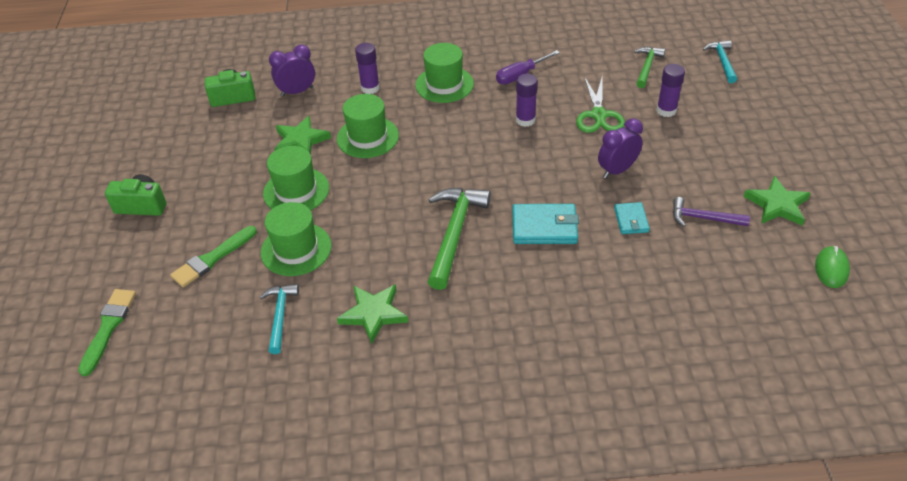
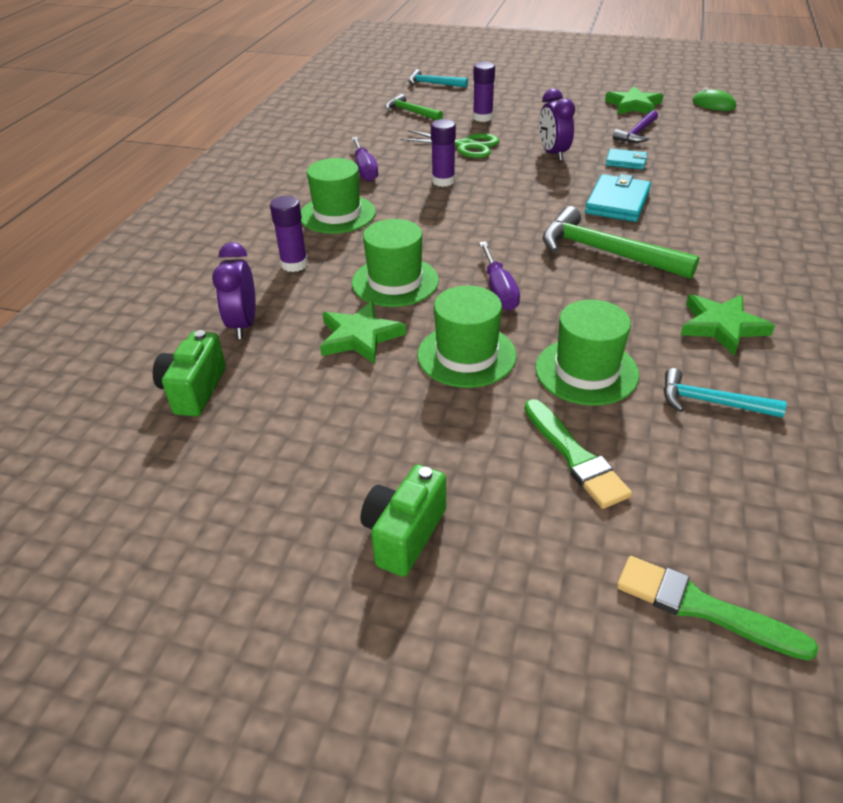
camera: 70 degrees left, 5 degrees down
none -> purple screwdriver [479,241,520,311]

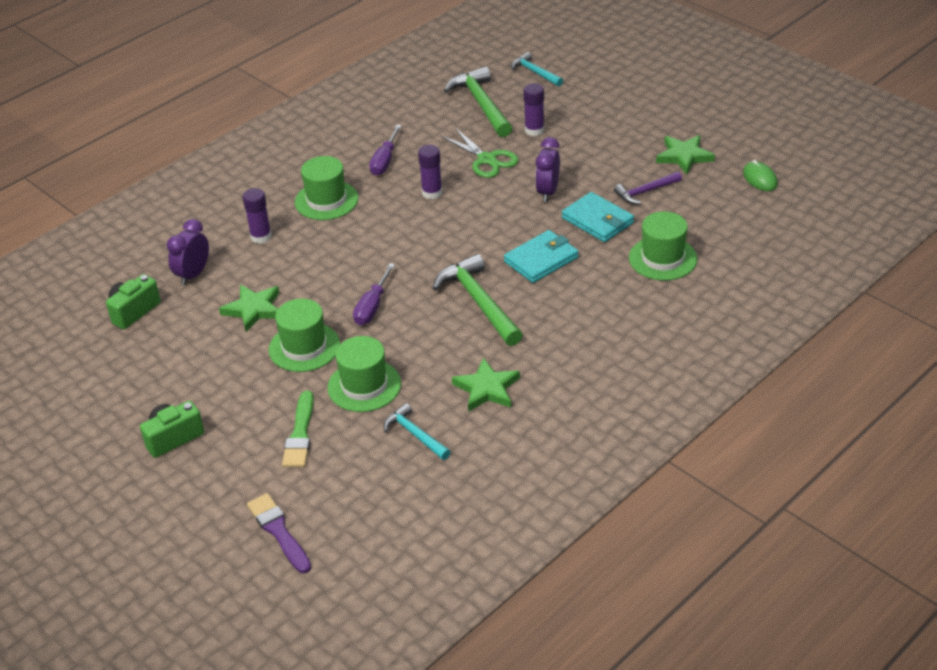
camera: 30 degrees right, 0 degrees up
green hat [352,219,439,307] -> green hat moved to [629,211,697,281]
green hammer [385,94,443,120] -> green hammer [444,66,512,137], size x1.72
turquoise wallet [606,149,648,169] -> turquoise wallet [562,192,634,242], size x1.68
green brush [617,556,819,660] -> purple brush [247,493,311,573]

